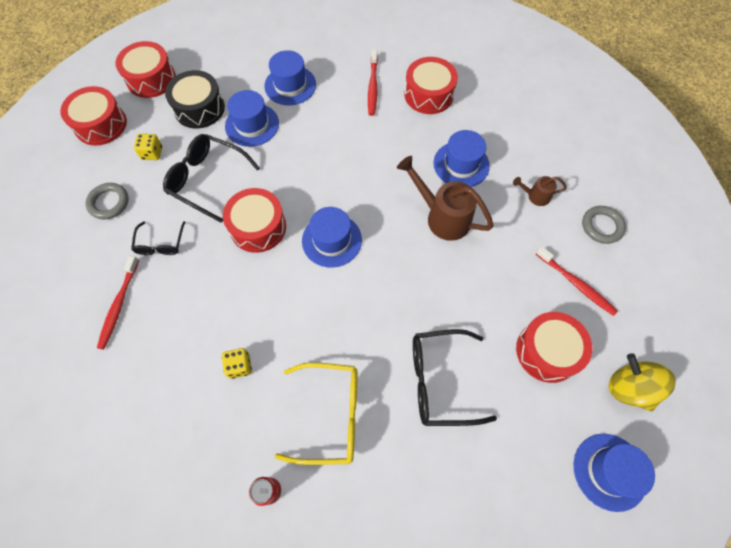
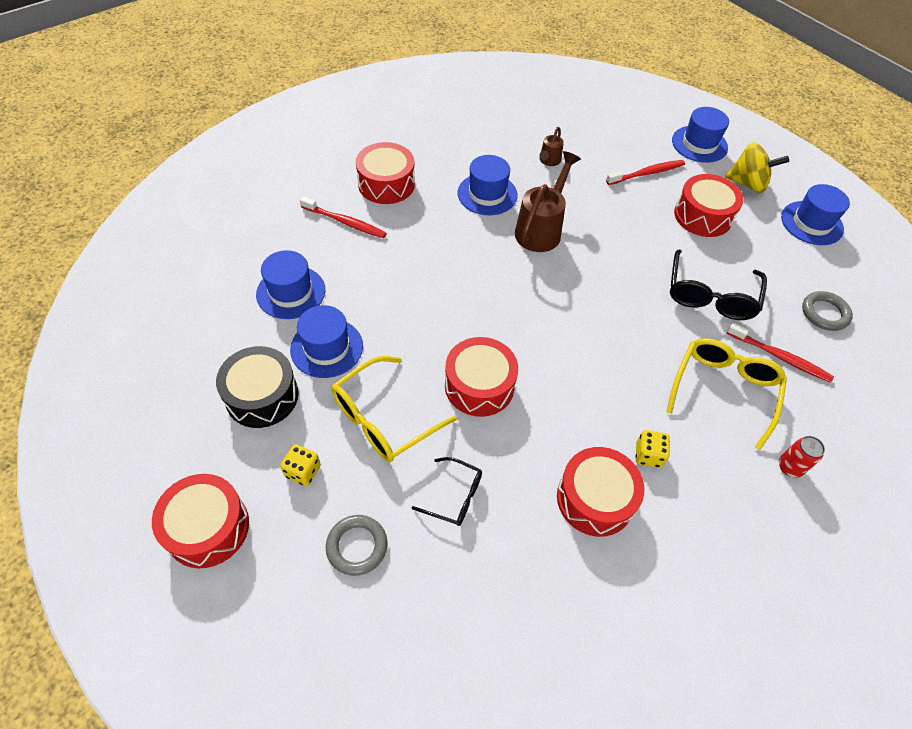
camera: 70 degrees left, 10 degrees down
red toothbrush [97,256,139,350] -> red toothbrush moved to [727,323,834,383]
red drum [115,41,176,98] -> red drum moved to [557,447,644,537]
black glasses [163,134,260,223] -> yellow glasses [331,356,457,462]
blue hat [302,207,362,268] -> blue hat moved to [672,107,729,163]
brown watering can [397,156,494,241] -> brown watering can turned 150 degrees clockwise [515,151,581,252]
grey ring [582,206,626,244] -> grey ring moved to [802,291,853,331]
yellow spinning top [609,353,676,411] -> yellow spinning top turned 150 degrees counterclockwise [725,142,789,193]

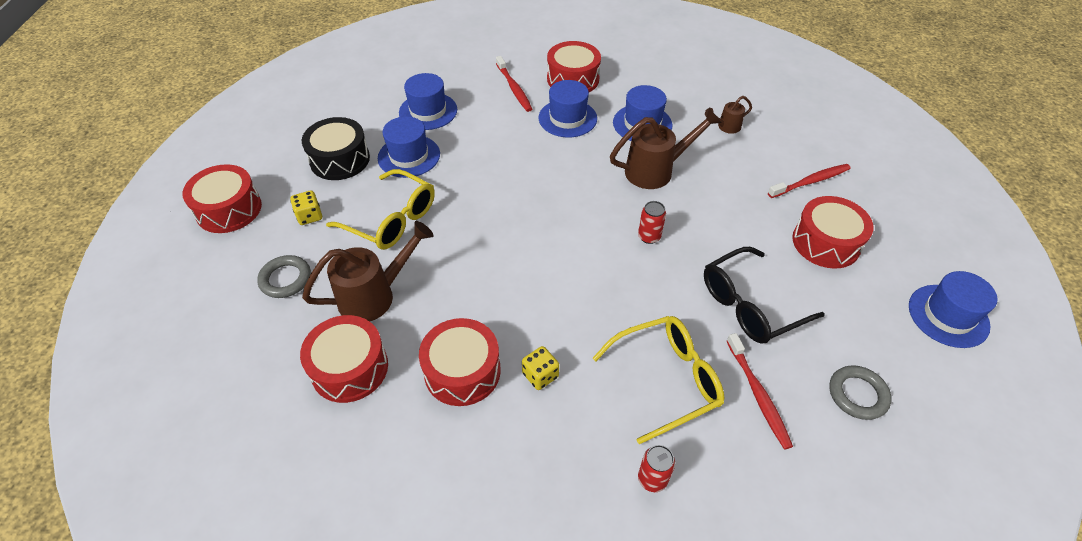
camera: 45 degrees right, 5 degrees down
yellow glasses [331,356,457,462] -> yellow glasses turned 150 degrees counterclockwise [326,169,435,250]
black glasses [412,457,482,526] -> brown watering can [302,221,434,321]
red drum [445,337,518,417] -> red drum moved to [300,315,388,403]
red toothbrush [606,160,685,185] -> red toothbrush turned 45 degrees counterclockwise [768,164,851,198]
blue hat [672,107,729,163] -> blue hat moved to [539,80,597,137]
yellow spinning top [725,142,789,193] -> none
none -> red can [638,201,666,244]

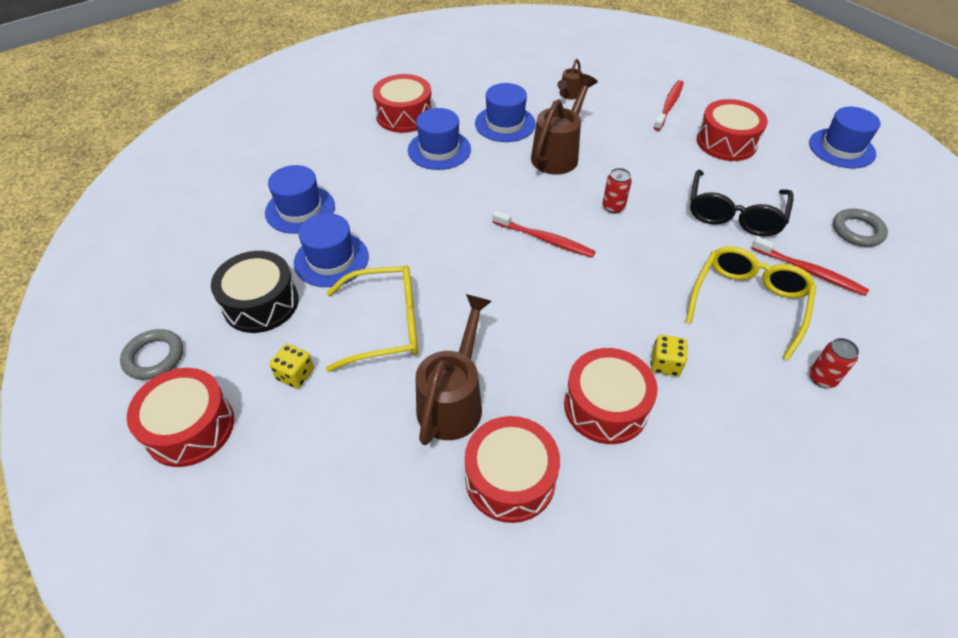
camera: 40 degrees left, 0 degrees up
grey ring [257,255,311,298] -> grey ring moved to [120,329,183,380]
red toothbrush [496,56,532,112] -> red toothbrush moved to [492,210,596,258]

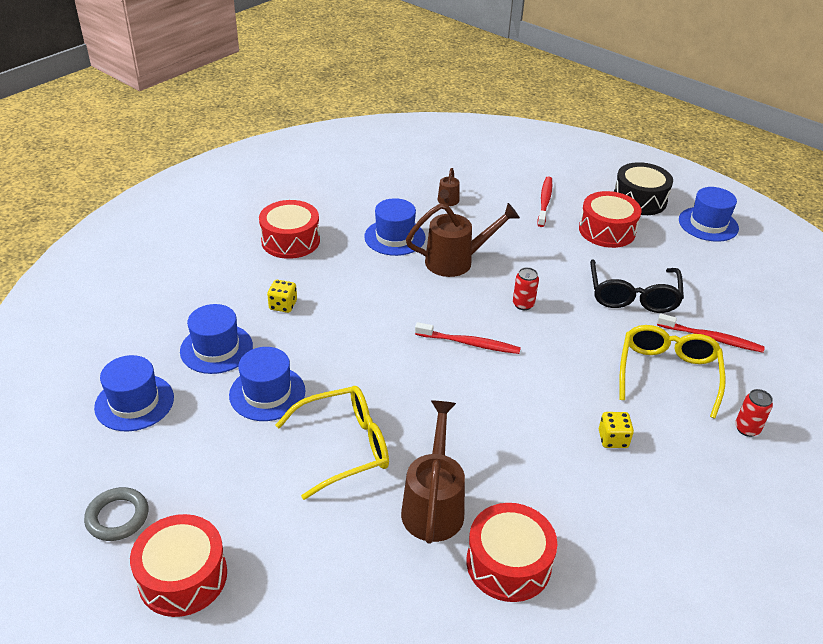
camera: 15 degrees left, 10 degrees down
black drum [211,251,299,333] -> black drum moved to [614,162,673,215]
yellow dice [269,344,314,389] -> yellow dice moved to [267,280,297,313]
blue hat [408,108,471,170] -> blue hat moved to [94,355,174,431]
brown watering can [531,74,598,175] -> brown watering can turned 60 degrees clockwise [406,203,520,277]
red drum [564,348,658,444] -> none
grey ring [833,209,888,247] -> none

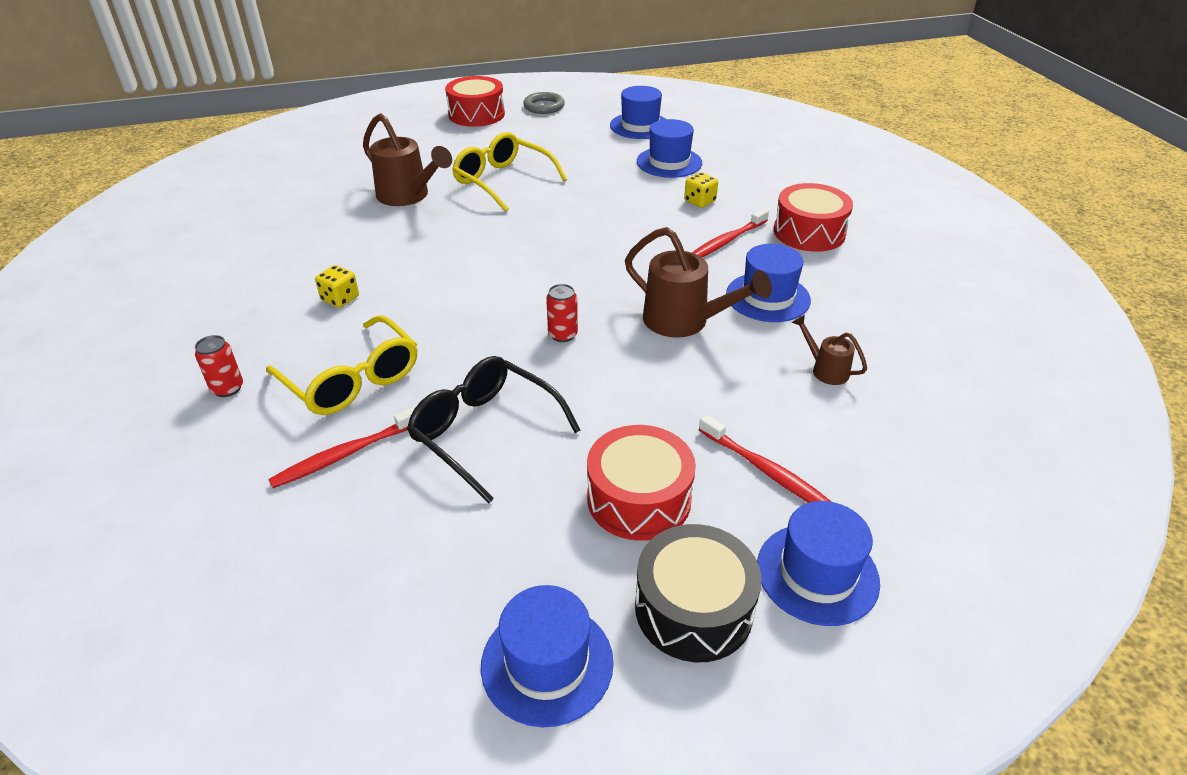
camera: 125 degrees right, 0 degrees up
blue hat [229,347,306,421] -> blue hat moved to [757,501,880,626]
yellow glasses [275,386,389,500] -> yellow glasses turned 120 degrees clockwise [452,132,567,212]
brown watering can [406,203,520,277] -> brown watering can turned 75 degrees counterclockwise [625,227,772,338]
red toothbrush [415,322,521,354] -> red toothbrush moved to [692,208,769,257]
red drum [467,503,558,602] -> none

